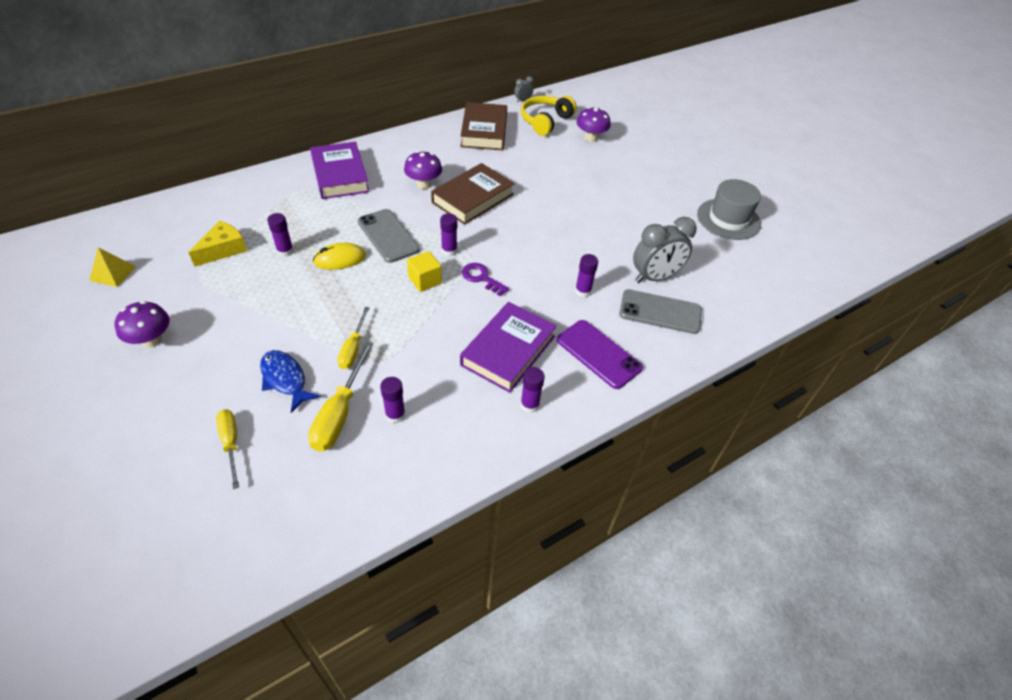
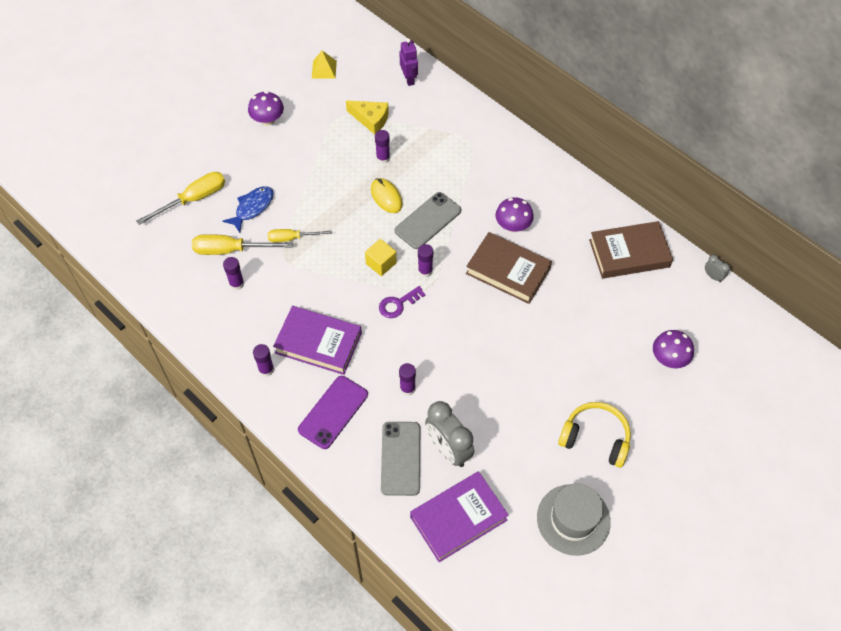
camera: 80 degrees right, 10 degrees up
yellow screwdriver [216,410,239,489] -> yellow screwdriver [136,172,225,225], size x1.54
purple book [310,142,369,199] -> purple book moved to [410,471,509,562]
purple key [462,263,509,296] -> purple key turned 150 degrees counterclockwise [379,286,426,318]
yellow headphones [521,96,577,136] -> yellow headphones moved to [558,402,631,468]
none -> purple robot [399,39,418,86]

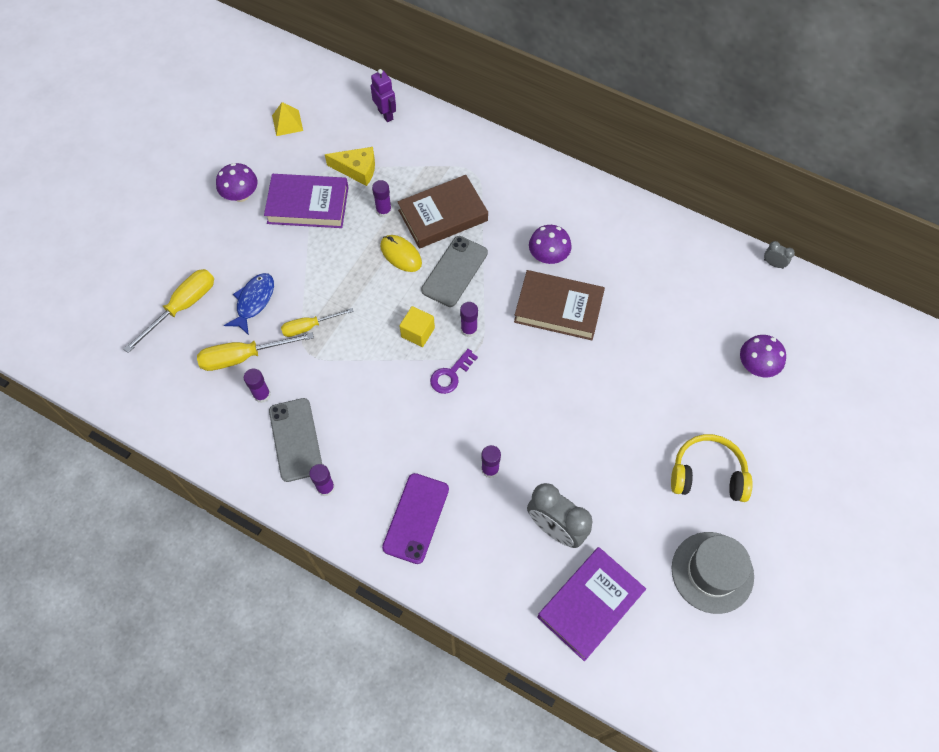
camera: 15 degrees left, 5 degrees up
purple book [273,306,362,375] -> purple book moved to [264,174,348,228]
grey phone [381,422,420,496] -> grey phone moved to [269,398,322,482]
brown book [589,221,673,279] -> brown book moved to [397,175,488,249]

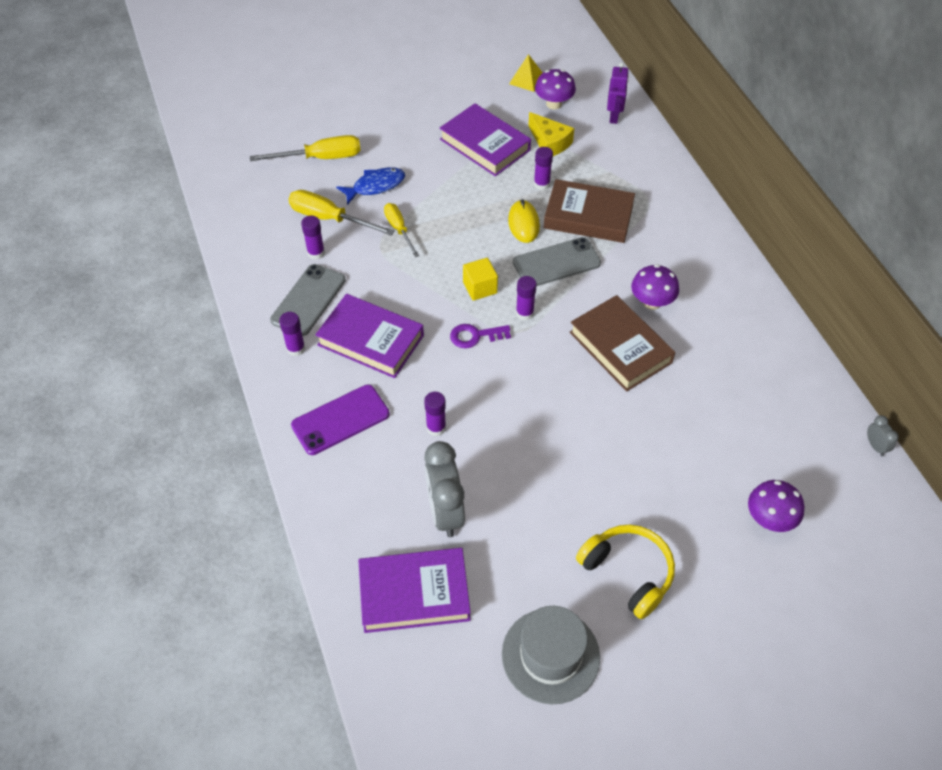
camera: 40 degrees right, 10 degrees down
purple mushroom [216,163,258,202] -> purple mushroom moved to [535,69,576,109]
yellow screwdriver [281,308,354,337] -> yellow screwdriver turned 45 degrees clockwise [384,203,419,257]
none -> purple book [315,294,424,378]

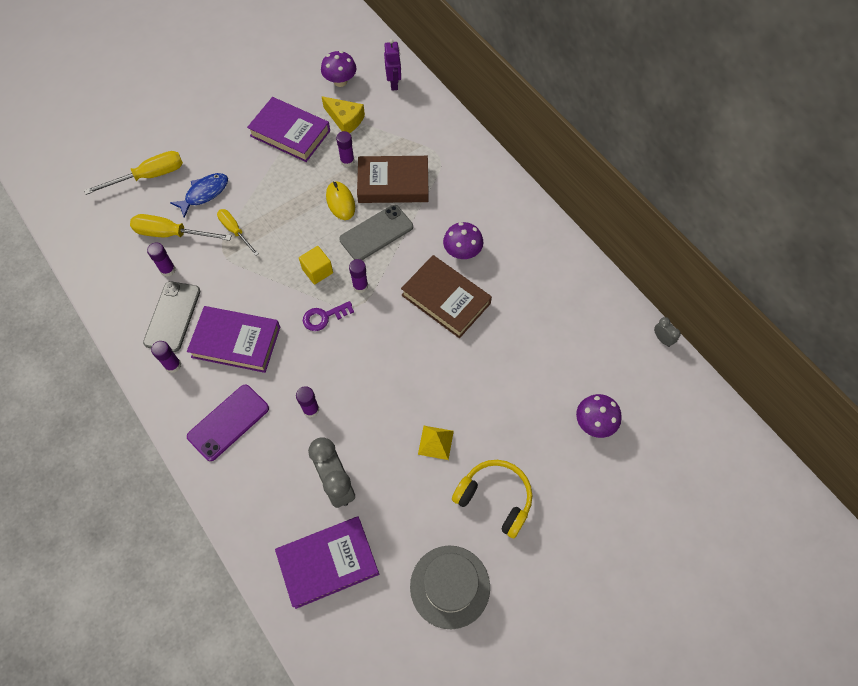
camera: 15 degrees left, 10 degrees up
yellow pyramid [509,54,543,92] -> yellow pyramid moved to [418,426,454,460]

